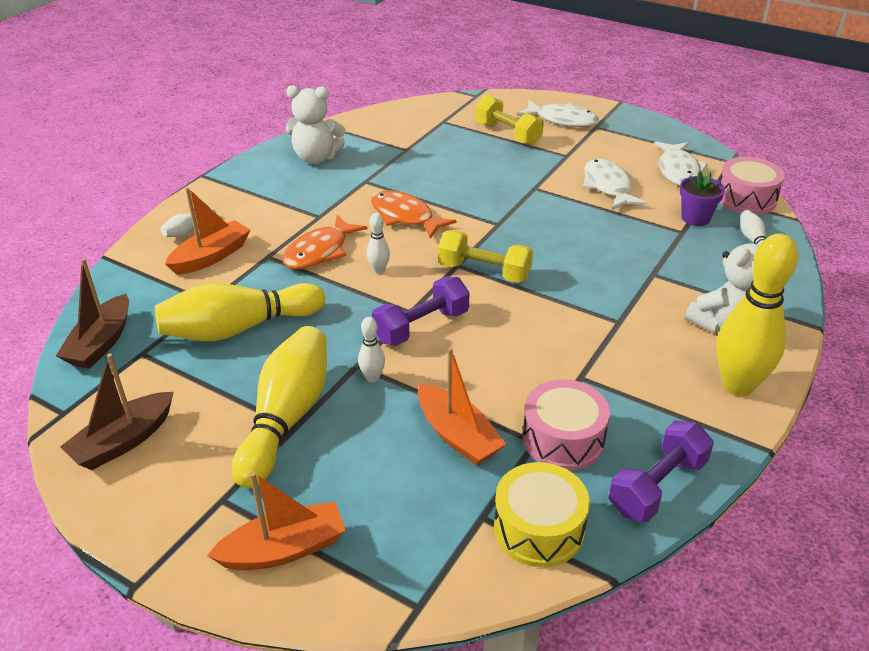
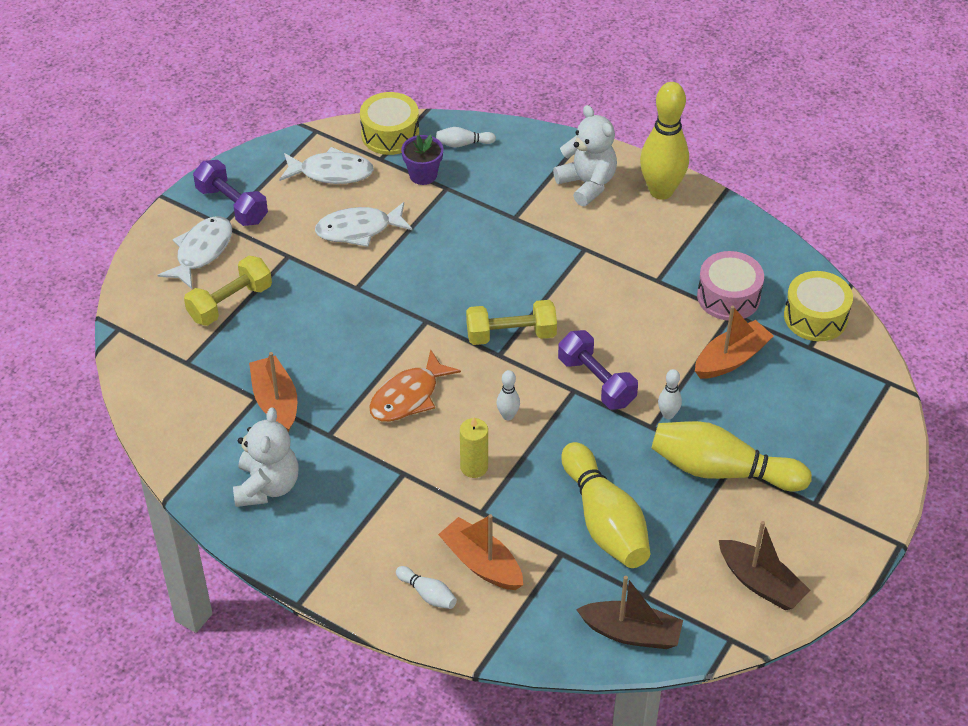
camera: 90 degrees left, 10 degrees up
orange boat [207,472,346,570] -> orange boat moved to [249,352,297,432]
orange fish [282,215,367,269] -> yellow candle [460,417,488,478]
yellow dumbbell [438,230,533,283] -> yellow dumbbell turned 60 degrees clockwise [466,300,557,345]
purple dumbbell [609,420,714,522] -> purple dumbbell moved to [193,160,268,226]
pink drum [719,157,785,215] -> yellow drum [360,92,419,155]

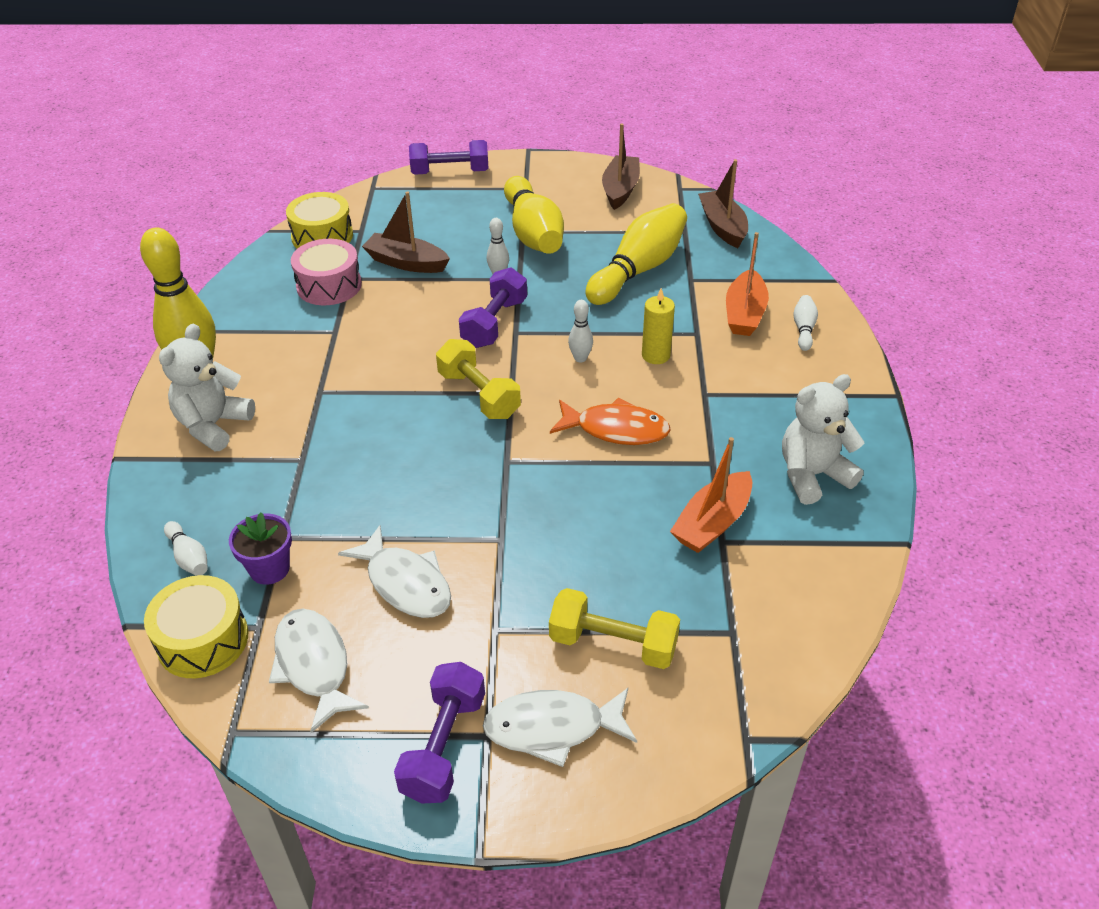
camera: 120 degrees left, 5 degrees down
orange boat [695,306,774,379] -> brown boat [362,191,450,273]
none -> purple dumbbell [409,140,488,175]

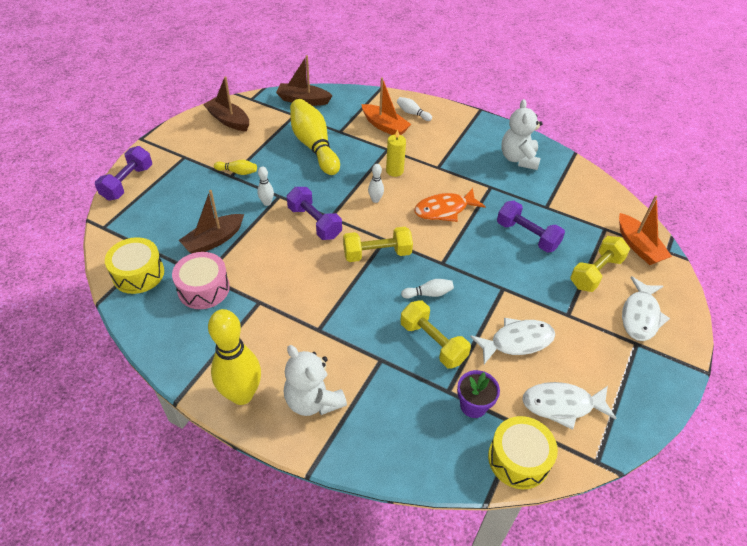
camera: 65 degrees left, 5 degrees up
white bowling pin [164,521,208,576] -> white bowling pin moved to [401,279,454,298]
purple dumbbell [394,662,485,804] -> purple dumbbell moved to [497,201,565,253]
yellow bowling pin [504,176,564,254] -> yellow bowling pin [214,160,257,175], size x0.44
orange fish [550,397,671,445] -> orange fish turned 150 degrees counterclockwise [414,188,486,222]
orange boat [670,437,752,553] -> orange boat moved to [619,195,672,265]
none -> yellow dumbbell [400,300,471,369]

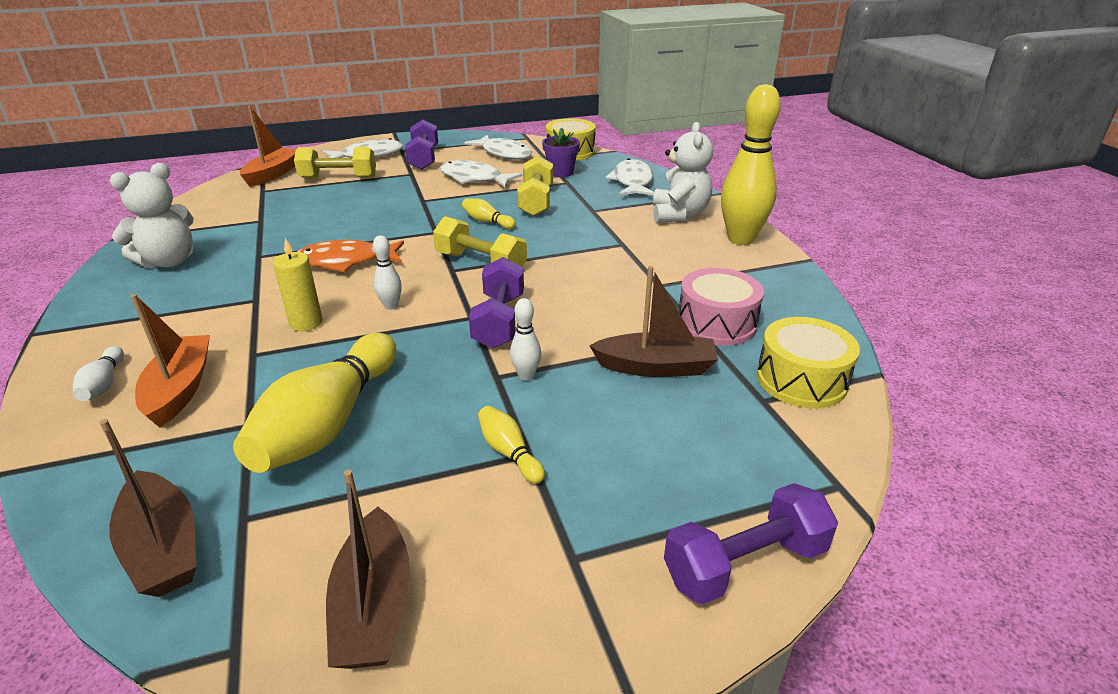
camera: 135 degrees left, 15 degrees down
white bowling pin [401,279,454,298] -> yellow bowling pin [462,198,516,229]
orange fish [414,188,486,222] -> orange fish turned 150 degrees clockwise [297,240,404,272]
purple dumbbell [497,201,565,253] -> purple dumbbell moved to [405,119,438,170]
none -> white fish [606,158,654,195]

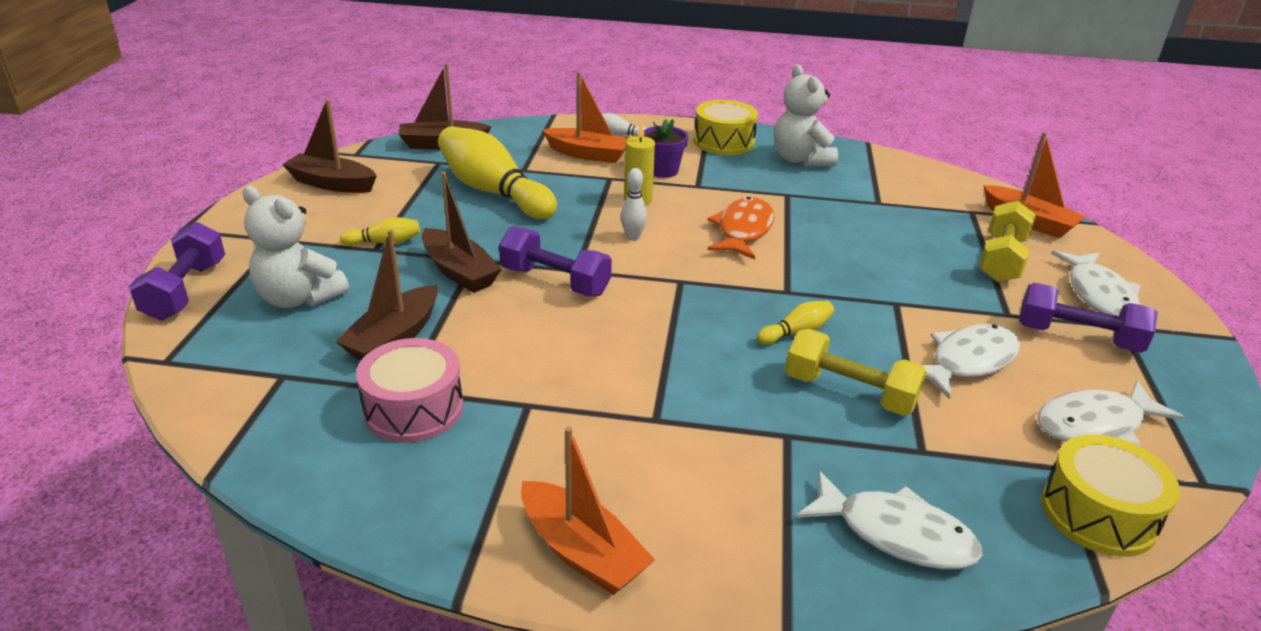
camera: 115 degrees right, 0 degrees up
yellow dumbbell [433,216,527,267] -> none
white bowling pin [510,298,541,381] -> brown boat [422,172,502,293]
purple flower pot [542,127,580,177] -> purple flower pot moved to [644,119,688,178]
white teddy bear [653,122,713,223] -> white teddy bear moved to [243,186,349,308]
yellow bowling pin [721,84,781,245] -> orange boat [521,427,655,595]
yellow drum [757,317,860,408] -> yellow drum moved to [694,100,758,155]

